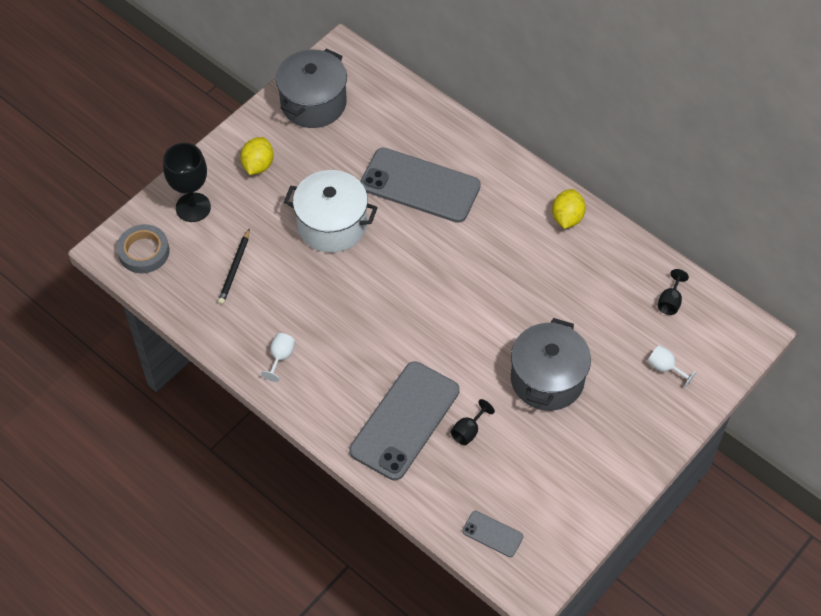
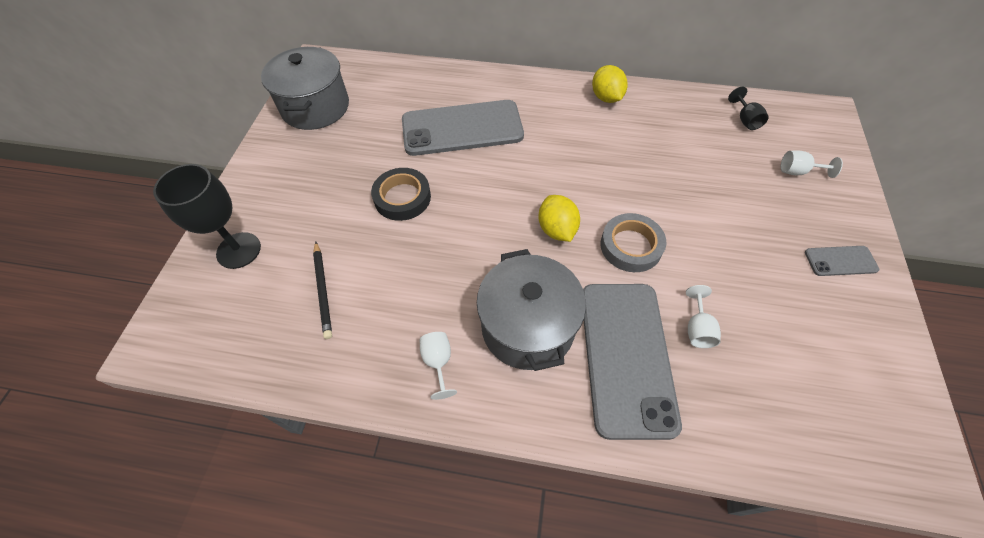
camera: 30 degrees left, 0 degrees up
grey tape [117,224,169,273] -> grey tape moved to [600,213,666,272]
yellow lemon [240,137,274,175] -> yellow lemon moved to [538,195,580,242]
white pot [284,170,378,253] -> black tape [371,168,431,221]
black goblet [451,399,495,445] -> white goblet [686,285,721,348]
grey phone [462,511,523,557] -> grey phone moved to [805,246,879,276]
grey pot [511,318,591,411] -> grey pot moved to [477,249,586,371]

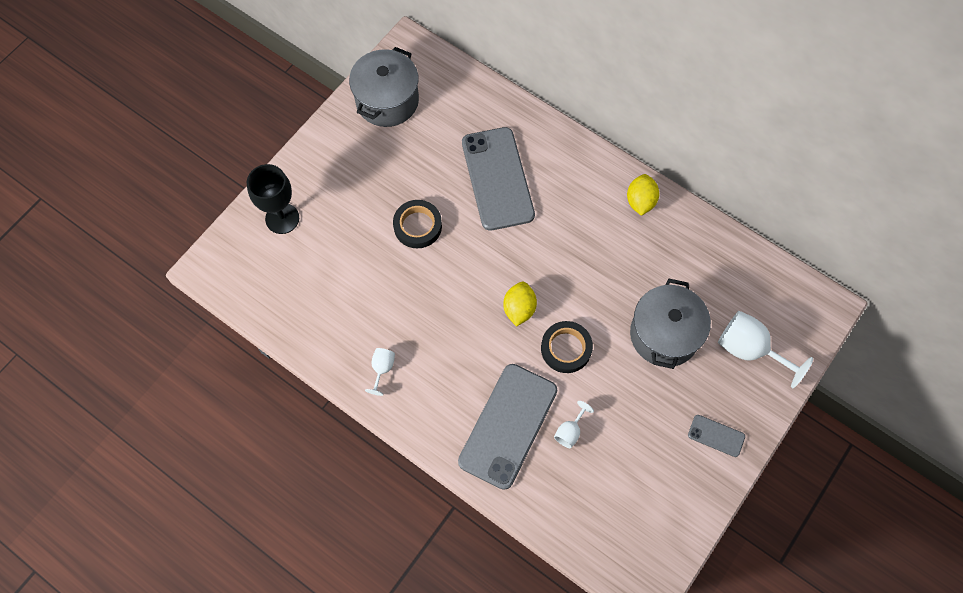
camera: 25 degrees right, 10 degrees up
black pencil [313,242,332,339] -> none
grey phone [402,100,524,156] -> grey phone turned 60 degrees clockwise [462,127,535,231]
grey pot [477,249,586,371] -> grey pot moved to [630,278,711,369]
grey tape [600,213,666,272] -> black tape [541,321,593,373]
black goblet [728,87,769,130] -> none
white goblet [781,150,843,178] -> white goblet [718,311,813,388], size x1.95

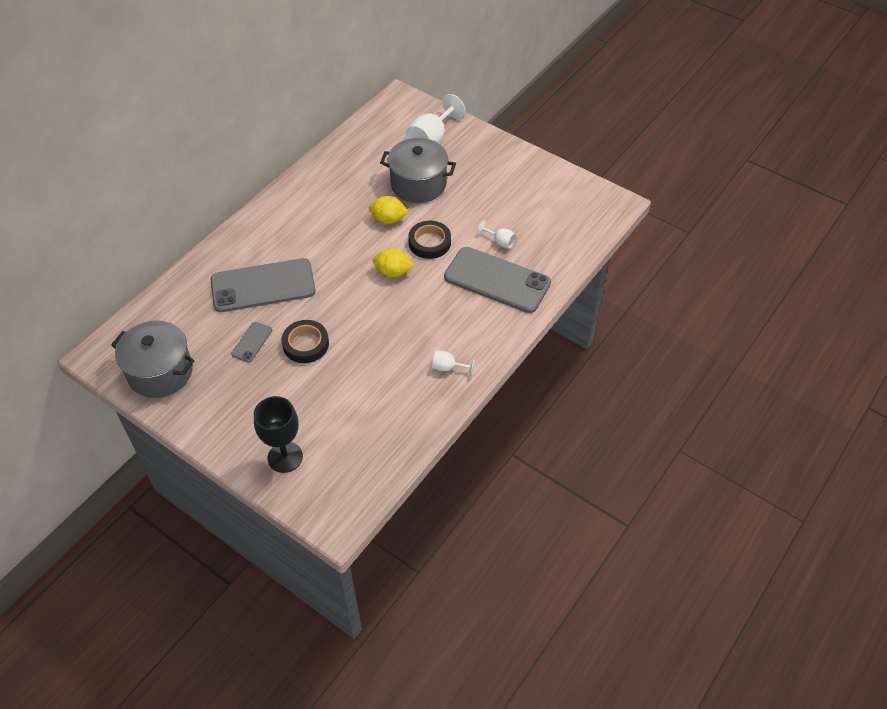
camera: 90 degrees left, 15 degrees down
yellow lemon [627,174,659,216] -> yellow lemon moved to [369,196,408,224]
grey phone [688,415,745,457] -> grey phone moved to [231,322,272,363]

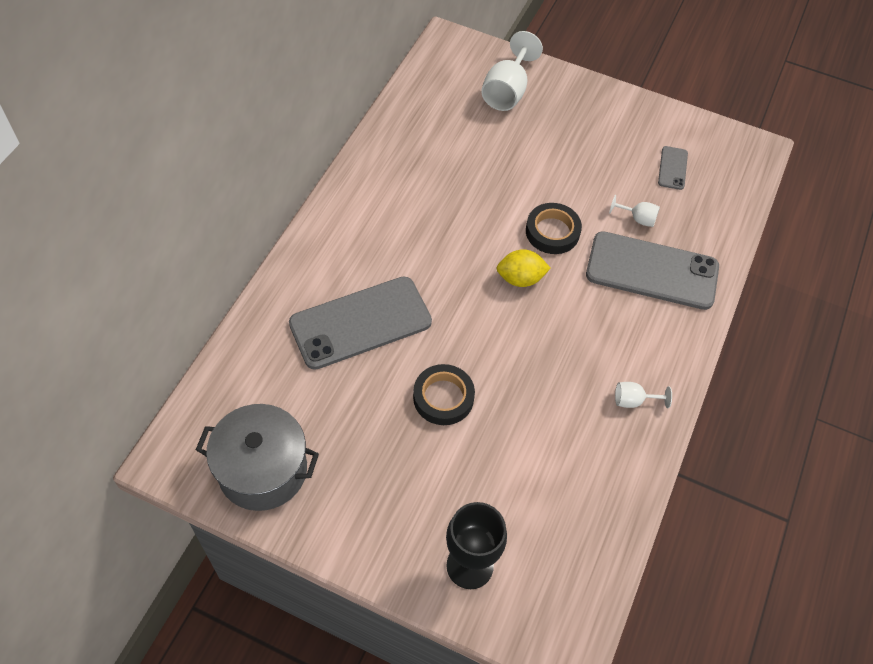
camera: 15 degrees left, 5 degrees up
grey phone [231,322,272,363] -> grey phone moved to [658,146,688,190]
yellow lemon [369,196,408,224] -> none
grey pot [380,138,456,203] -> none

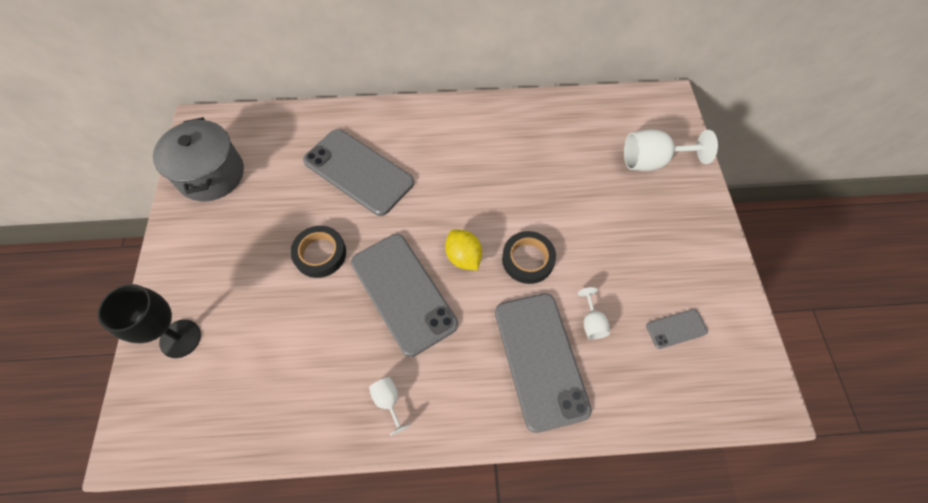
camera: 65 degrees right, 5 degrees up
none -> grey phone [351,234,458,357]

